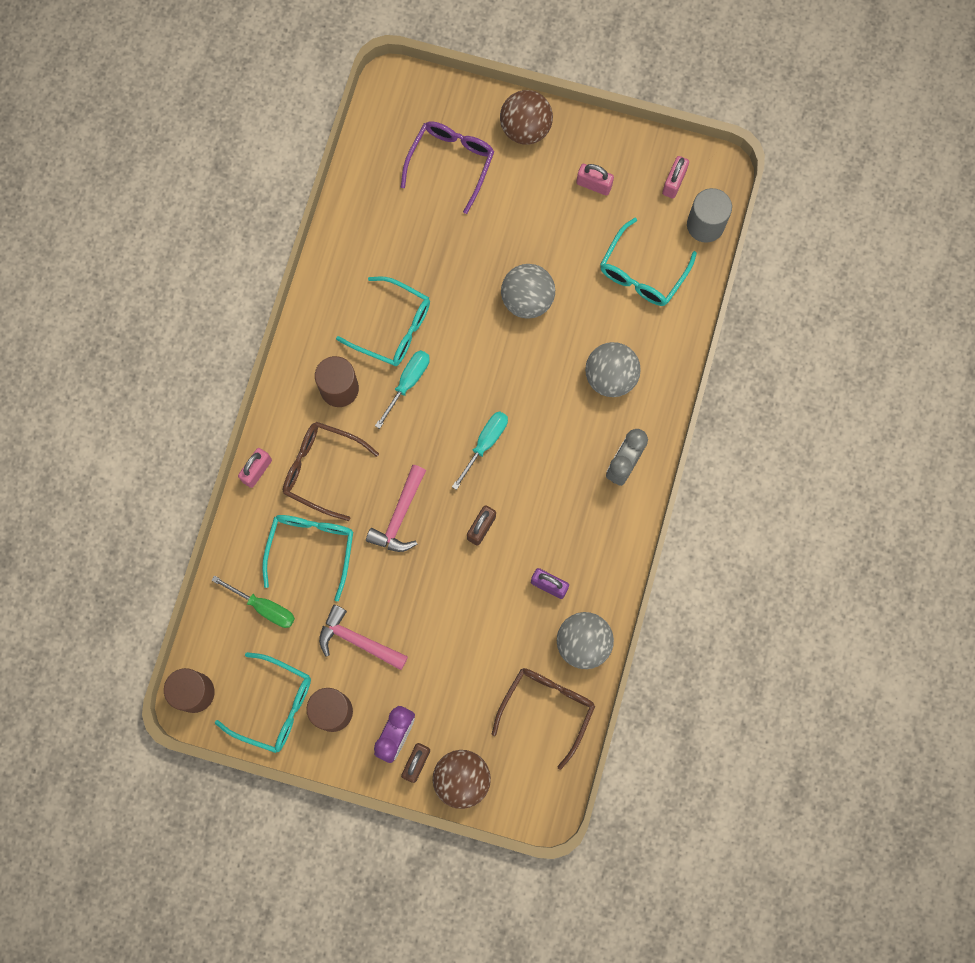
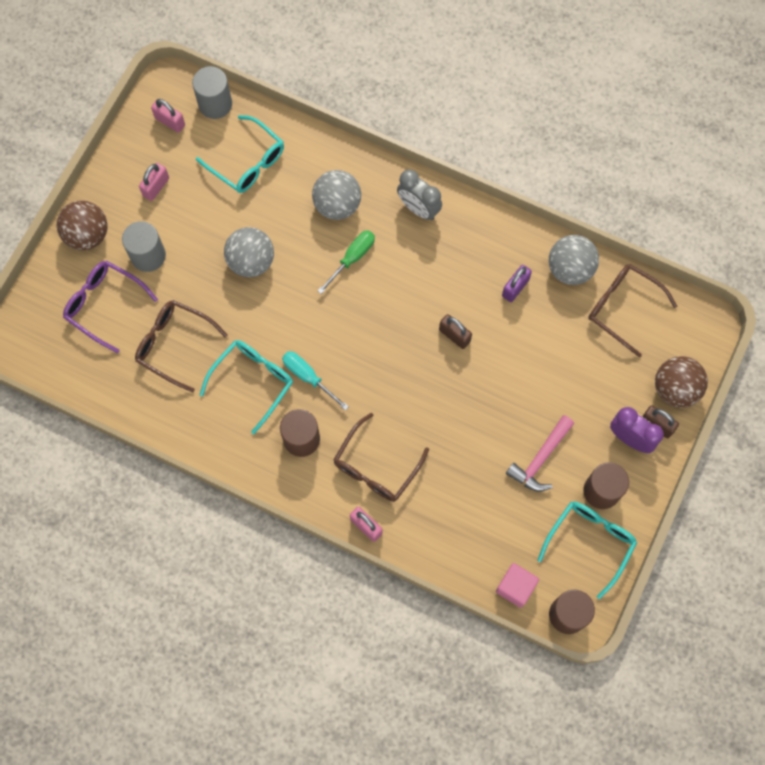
camera: 80 degrees left, 5 degrees down
green screwdriver [211,576,295,628] -> green screwdriver moved to [318,230,375,294]
turquoise glasses [262,515,353,601] -> none
pink hammer [366,465,426,552] -> none
turquoise screwdriver [452,411,508,490] -> none
none -> grey cylinder [122,221,166,272]
none -> brown glasses [135,300,228,393]
none -> pink cube [496,563,539,608]

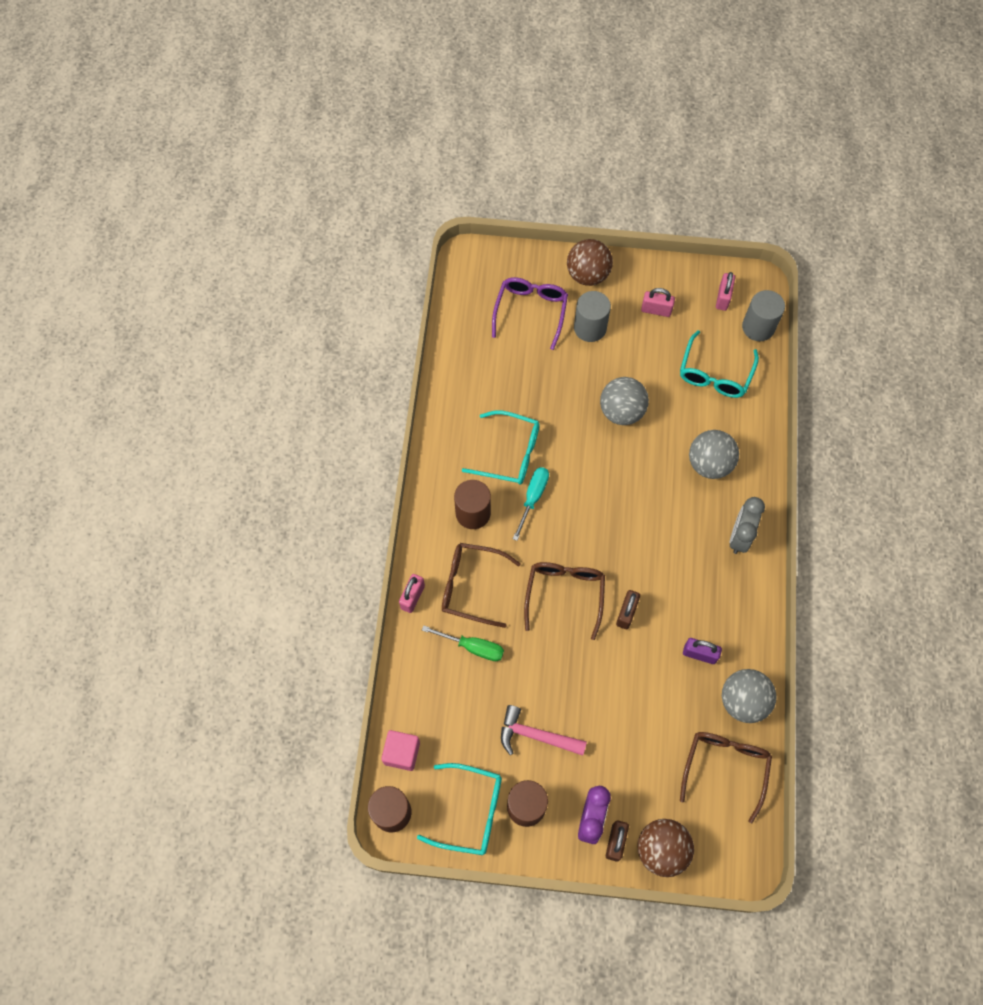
camera: 70 degrees right, 5 degrees down
brown glasses [135,300,228,393] -> brown glasses moved to [524,562,605,640]
green screwdriver [318,230,375,294] -> green screwdriver moved to [422,625,504,661]

